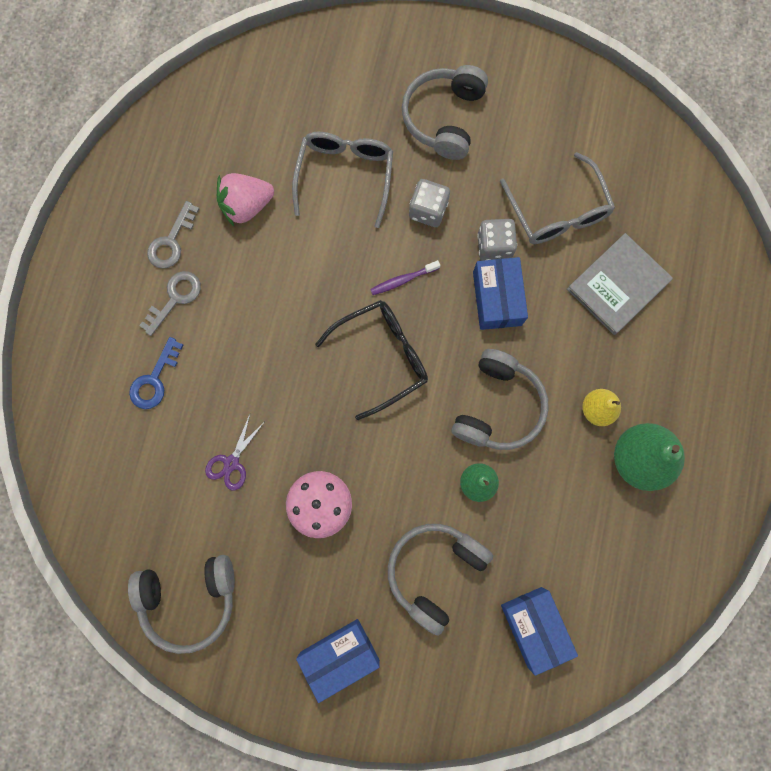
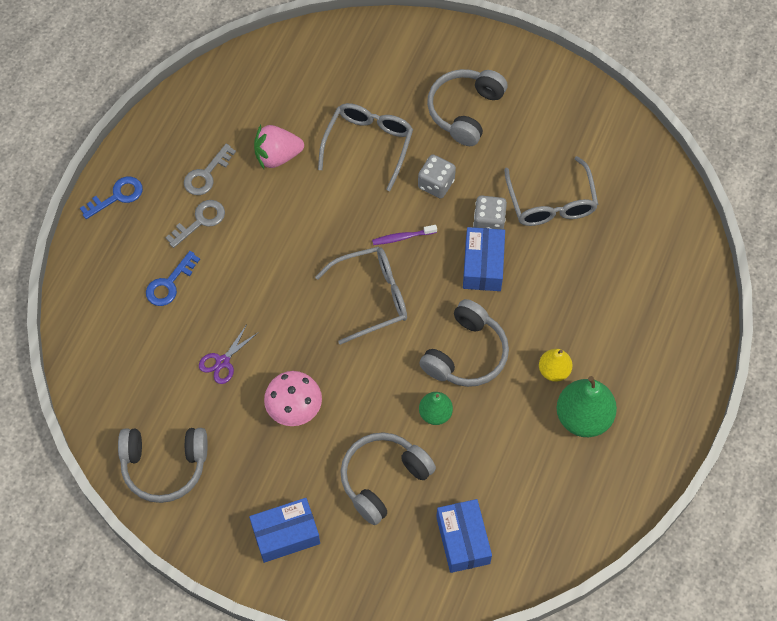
camera: 10 degrees right, 15 degrees down
black glasses [315,300,428,420] -> grey glasses [315,247,407,345]
grey book [567,233,673,335] -> none
none -> blue key [80,176,143,219]

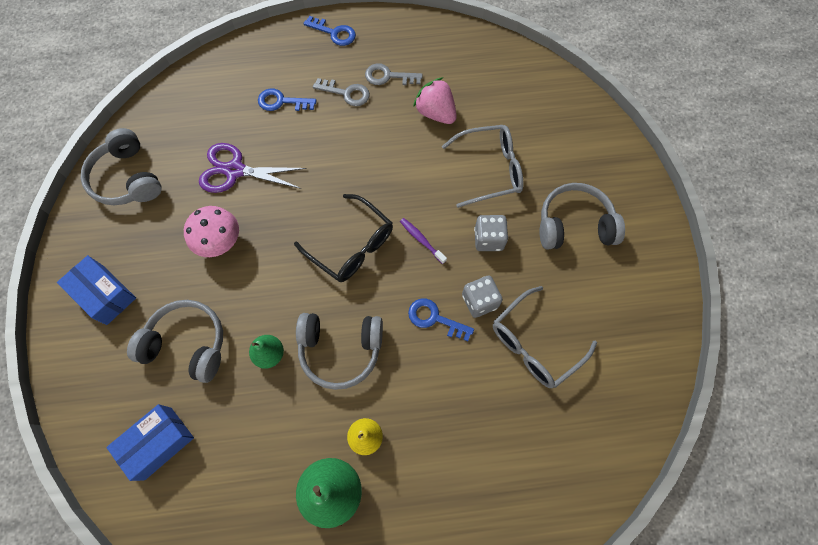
camera: 60 degrees right, 5 degrees up
purple scissors [199,324,259,384] -> purple scissors [199,143,307,193], size x1.72
grey glasses [315,247,407,345] -> black glasses [294,194,393,282]
blue box [463,227,505,291] -> blue key [408,298,474,341]

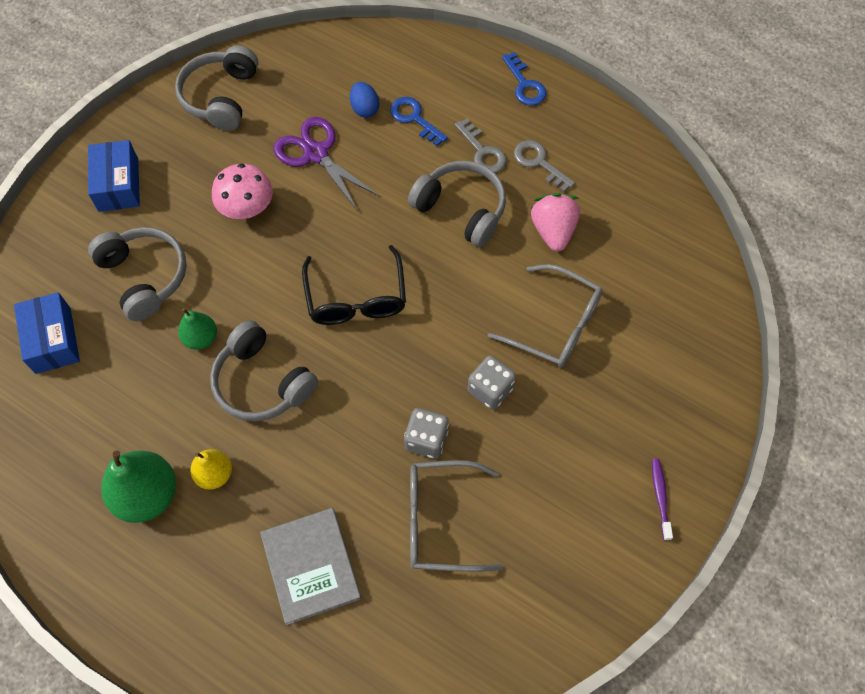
camera: 40 degrees right, 5 degrees down
blue box [106,404,194,481] -> blue box turned 75 degrees clockwise [14,292,80,374]
purple toothbrush [400,218,447,264] -> purple toothbrush moved to [652,459,673,541]
blue key [408,298,474,341] -> none
grey headphones [539,183,625,249] -> grey headphones moved to [408,161,506,247]
none -> grey book [260,508,361,625]
none -> blue egg [350,82,379,118]

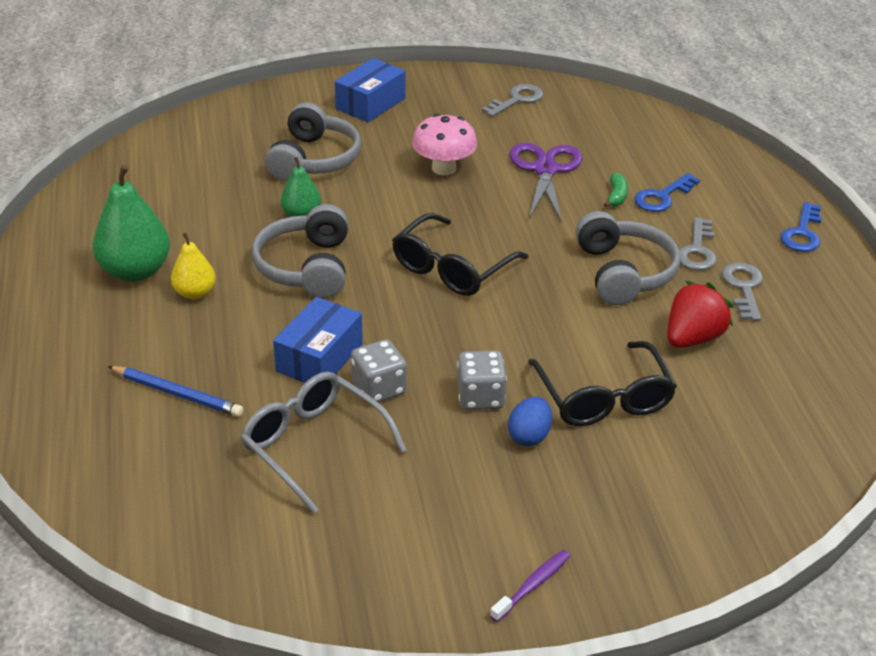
camera: 45 degrees right, 25 degrees down
blue box [14,292,80,374] -> blue box moved to [273,297,363,383]
grey headphones [175,46,258,131] -> grey key [482,84,543,117]
grey book [260,508,361,625] -> blue pencil [108,366,243,417]
blue egg [350,82,379,118] -> blue egg moved to [508,397,552,446]
blue key [390,97,448,146] -> blue key turned 135 degrees counterclockwise [634,173,700,212]
grey glasses [487,264,603,368] -> black glasses [528,341,677,426]
pink strawberry [531,193,580,252] -> red strawberry [667,281,733,348]
none -> green banana [604,173,628,207]

